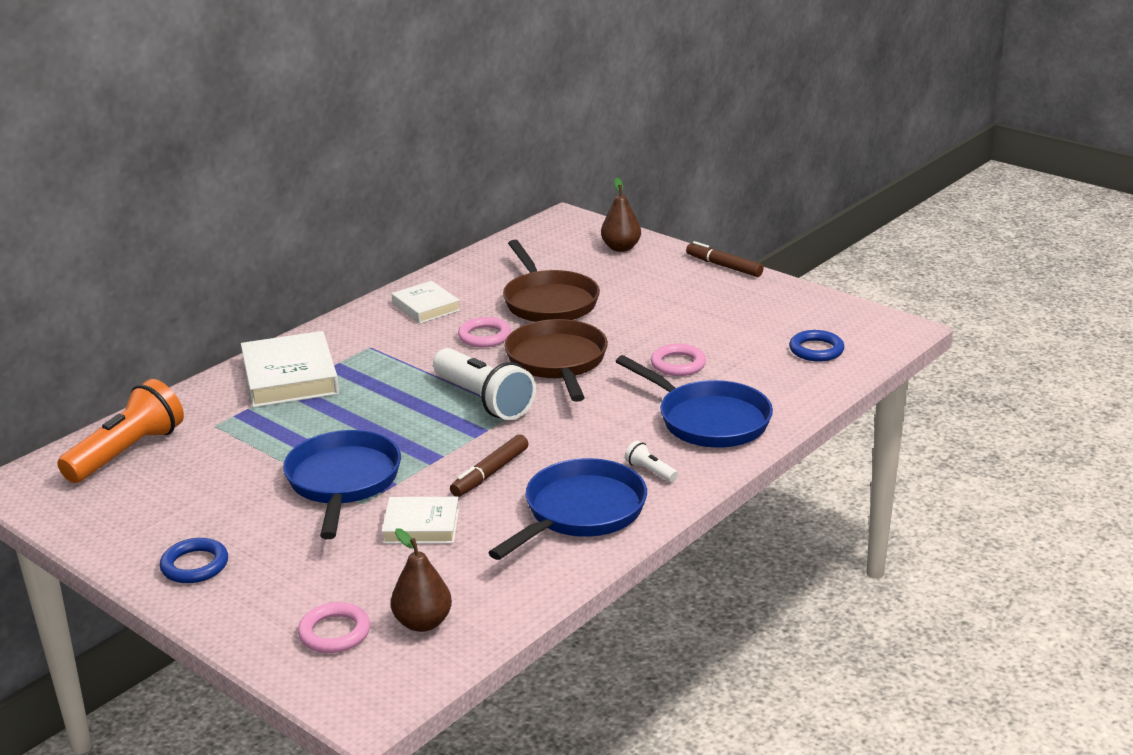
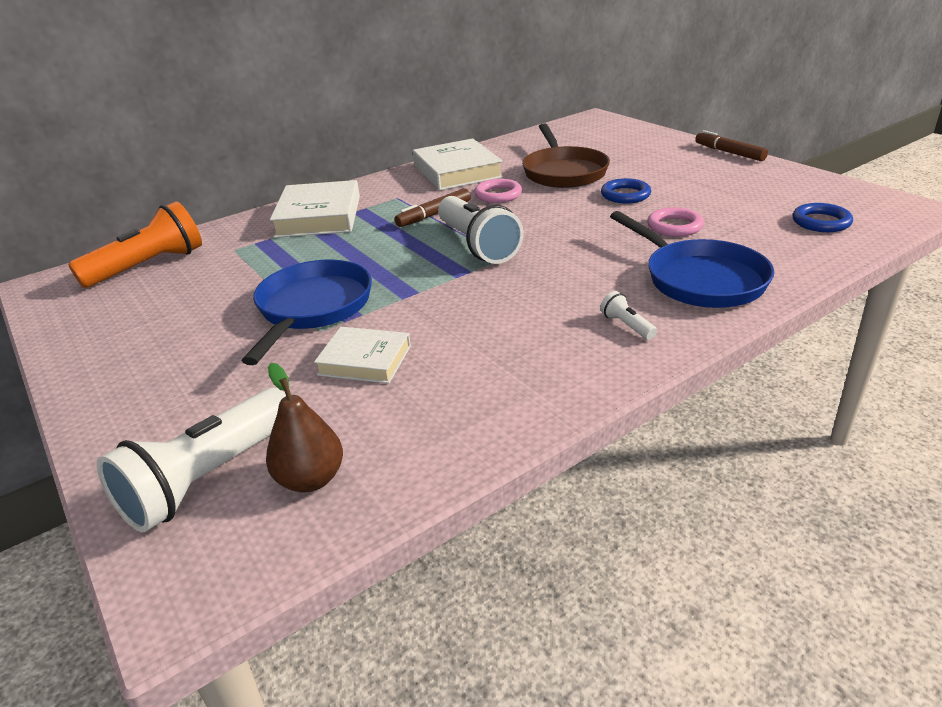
camera: 15 degrees right, 5 degrees up
blue ring [160,538,228,583] -> blue ring moved to [601,178,651,204]
pink ring [298,602,370,653] -> white flashlight [96,387,286,532]
white book [392,281,460,324] -> white book [413,138,503,191], size x1.65
brown marker [450,434,528,497] -> brown marker moved to [395,188,471,227]
blue pan [488,458,647,560] -> none
brown pan [504,319,608,402] -> none
brown pear [601,178,641,252] -> none

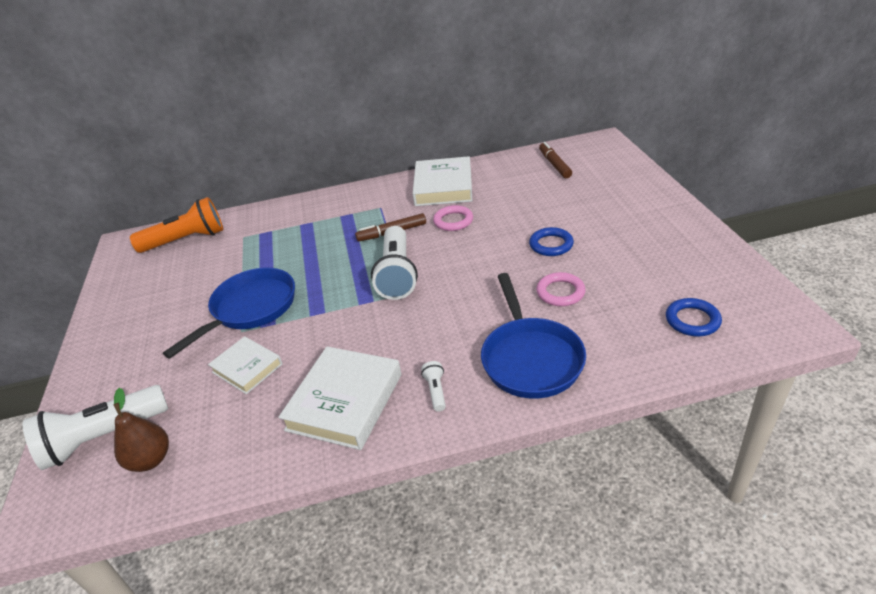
camera: 25 degrees right, 5 degrees up
white book [270,180,360,238] -> white book moved to [278,346,401,450]
brown pan [522,123,610,188] -> none
brown marker [695,130,768,161] -> brown marker moved to [539,142,572,178]

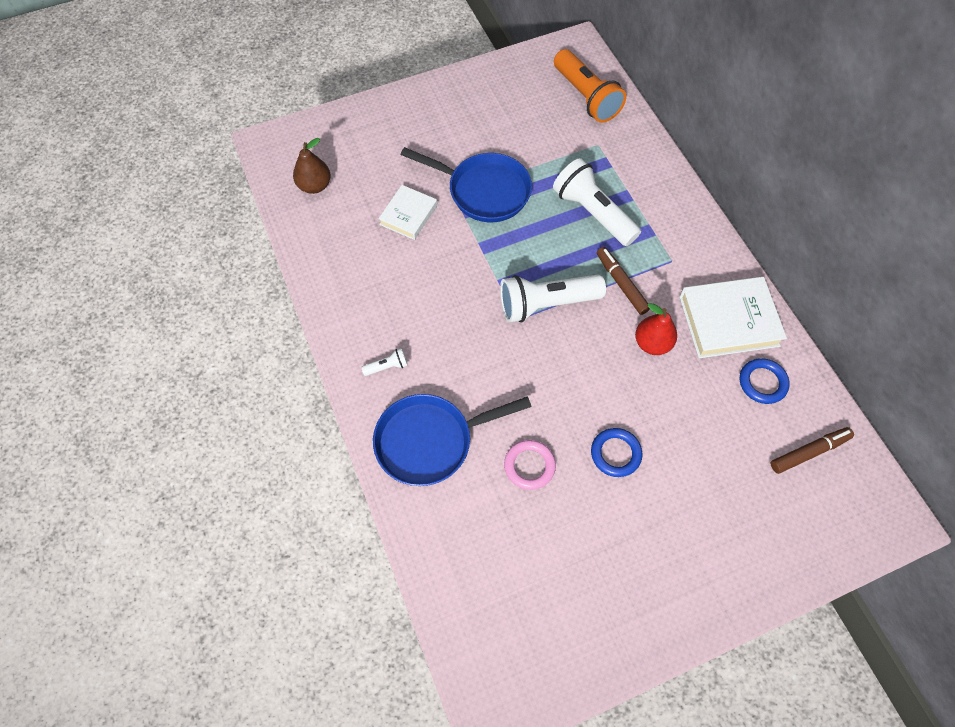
camera: 75 degrees right, 25 degrees up
white flashlight [23,385,168,470] -> white flashlight moved to [553,158,641,246]
white book [278,346,401,450] -> none
pink ring [433,205,473,231] -> red pear [635,303,677,355]
blue ring [666,298,722,336] -> blue ring moved to [740,358,790,404]

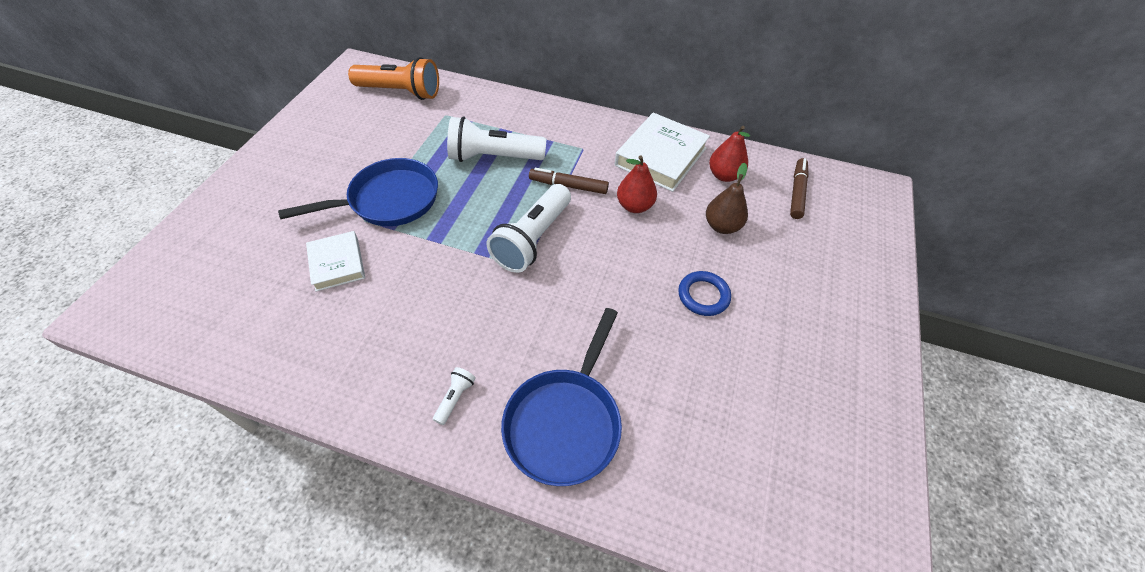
camera: 50 degrees left, 10 degrees down
brown pear [293,138,331,194] -> brown pear moved to [706,163,748,234]
pink ring [504,440,556,490] -> none
blue ring [740,358,790,404] -> red pear [709,126,750,182]

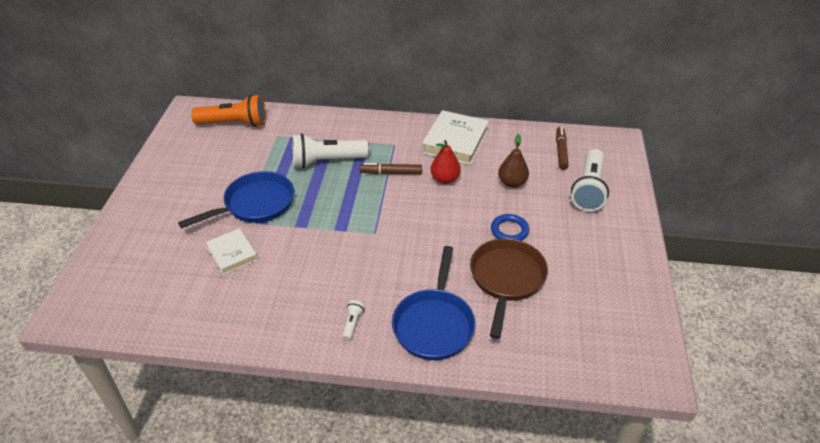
camera: 10 degrees left, 10 degrees down
white flashlight [486,184,571,273] -> white flashlight moved to [571,149,609,211]
red pear [709,126,750,182] -> none
none -> brown pan [470,238,548,339]

